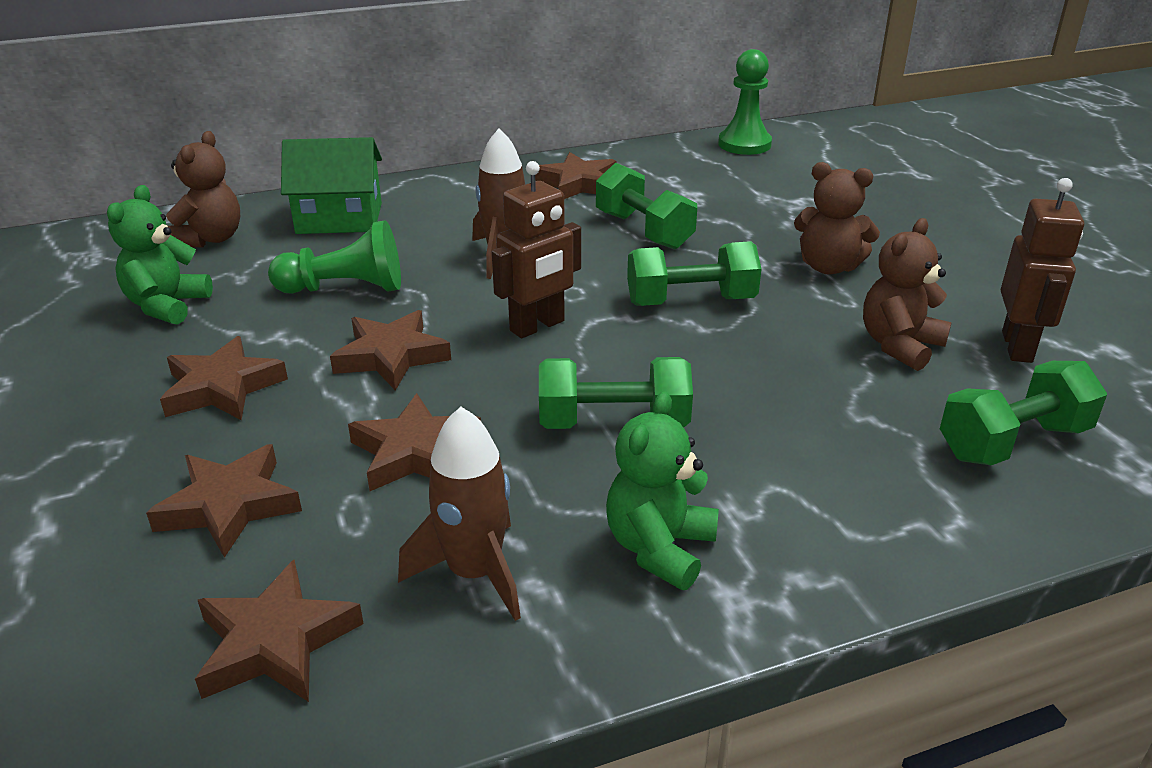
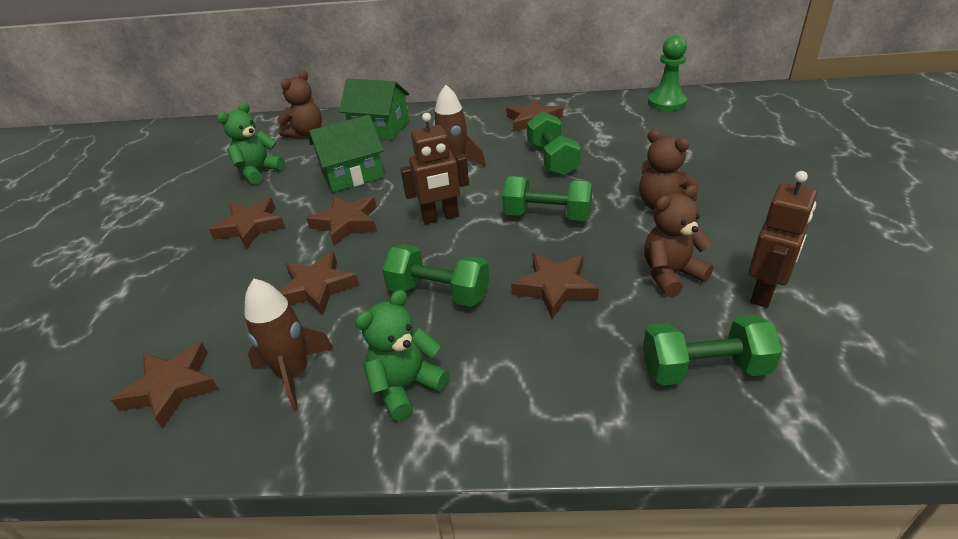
camera: 25 degrees right, 5 degrees up
brown star [146,444,302,558] -> brown star moved to [511,253,599,319]
green pawn [268,220,401,294] -> green house [309,115,384,193]

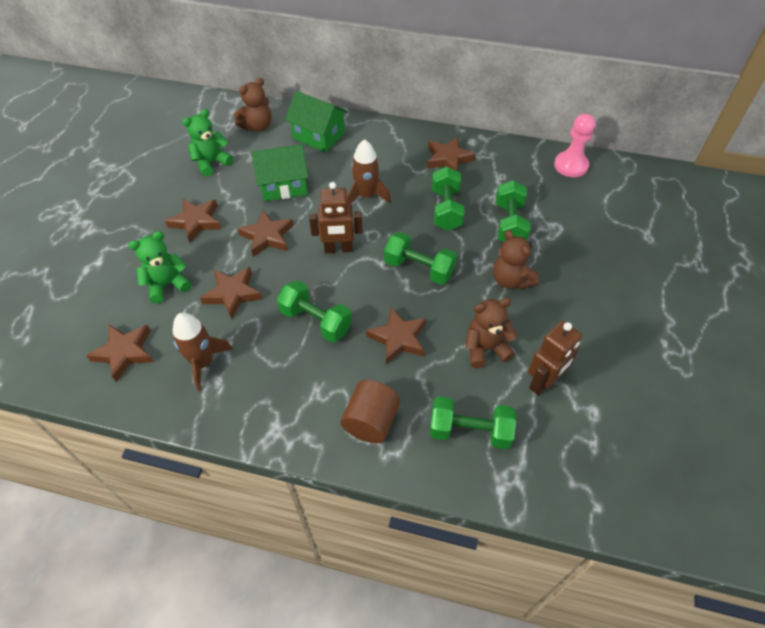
camera: 10 degrees right, 15 degrees up
green teddy bear [355,290,449,420] -> green teddy bear moved to [128,231,192,304]
green pawn [648,35,687,111] -> pink pawn [554,114,595,177]
none -> brown cylinder [340,380,400,443]
none -> green dumbbell [496,180,531,242]

